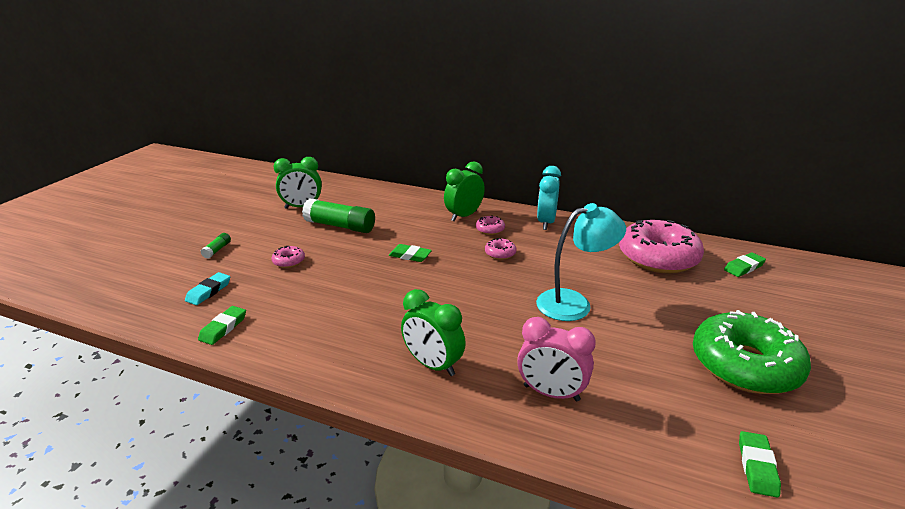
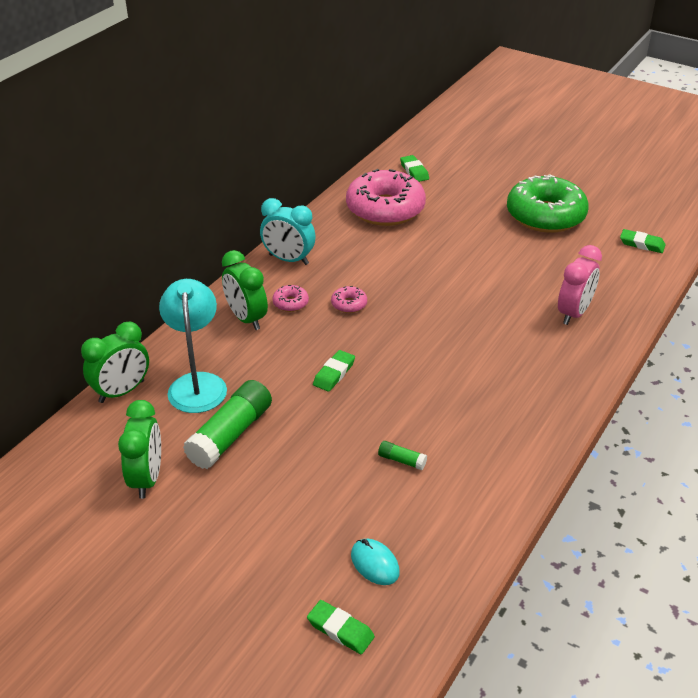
camera: 80 degrees left, 10 degrees up
turquoise eraser [185,272,230,305] -> turquoise mouse [351,539,400,585]
green eraser [198,306,246,345] -> green eraser moved to [307,600,375,654]
green glue stick [201,233,231,258] -> green glue stick moved to [378,441,427,470]
pink donut [272,246,305,268] -> none
green clock [401,289,466,376] -> green clock moved to [81,322,149,403]
turquoise lamp [536,203,626,321] -> turquoise lamp moved to [159,279,227,413]

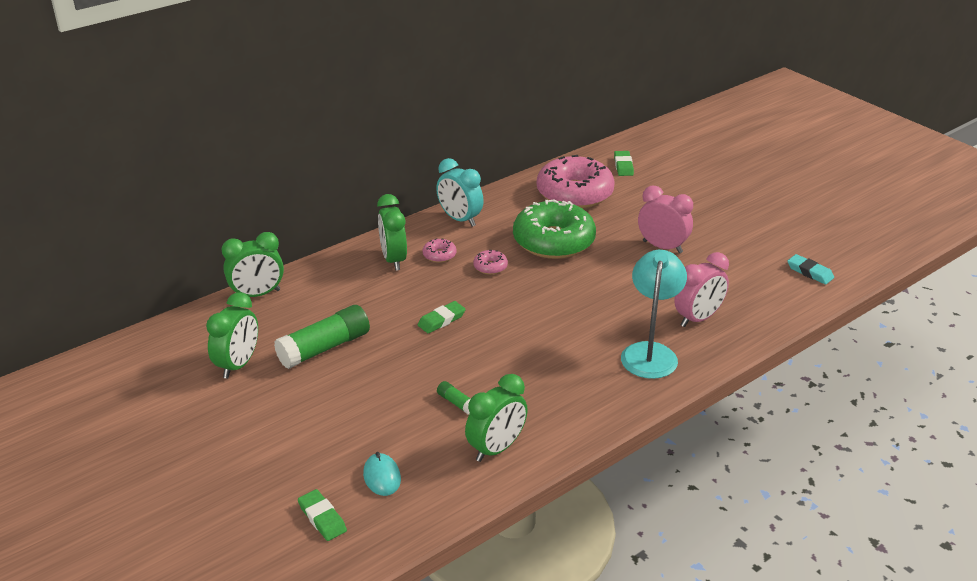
camera: 20 degrees right, 5 degrees down
turquoise lamp [159,279,227,413] -> turquoise lamp moved to [621,250,687,379]
green donut [507,174,589,233] -> green donut moved to [513,199,596,259]
green eraser [620,229,666,253] -> turquoise eraser [787,254,834,285]
none -> green clock [465,374,528,462]
none -> pink clock [638,186,693,253]

